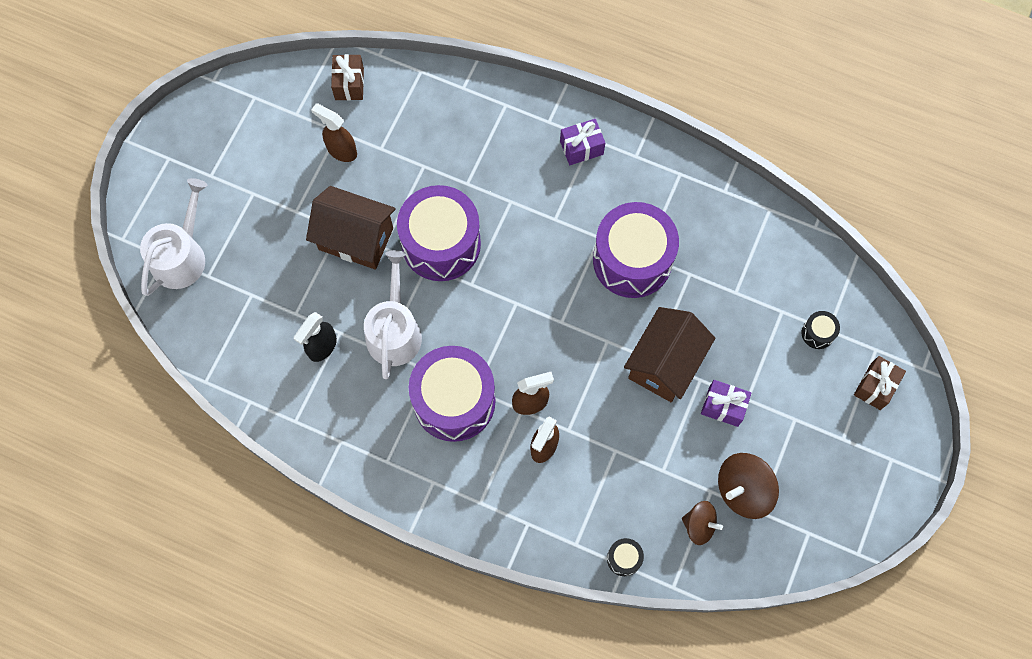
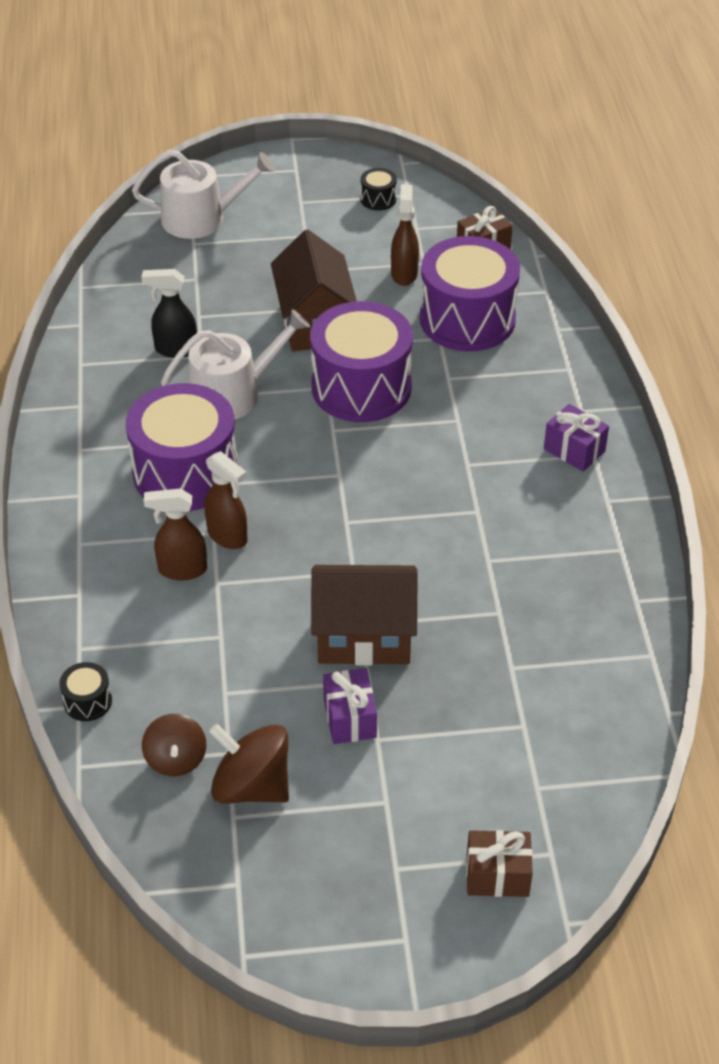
camera: 60 degrees right, 25 degrees down
purple drum [593,202,679,298] -> purple drum moved to [420,236,520,351]
black drum [802,311,840,349] -> black drum moved to [361,168,397,210]

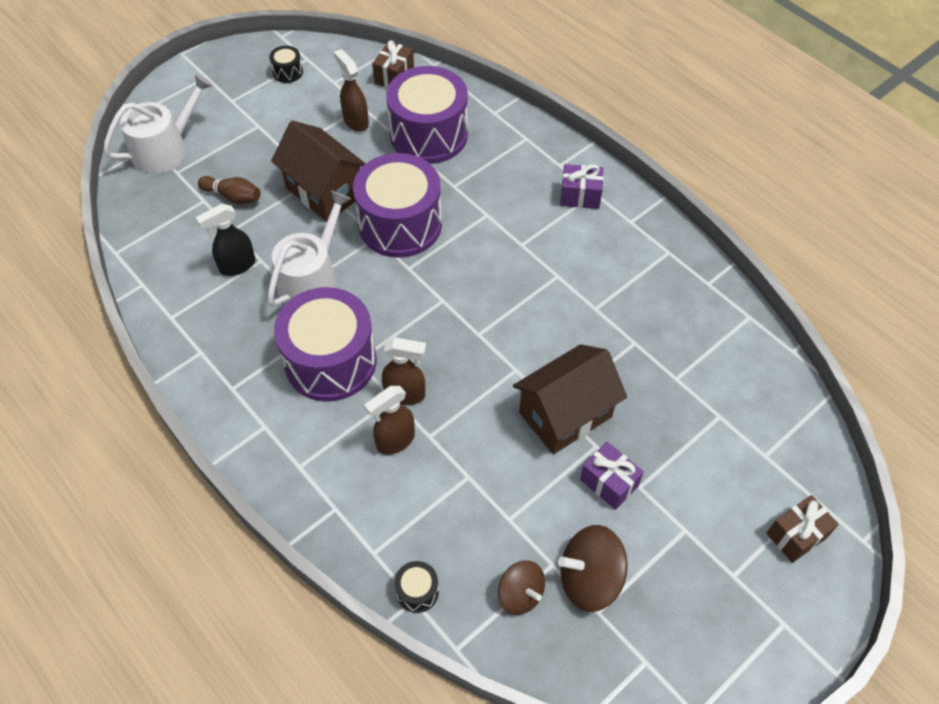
camera: 35 degrees left, 10 degrees up
none -> brown bowling pin [198,176,261,204]

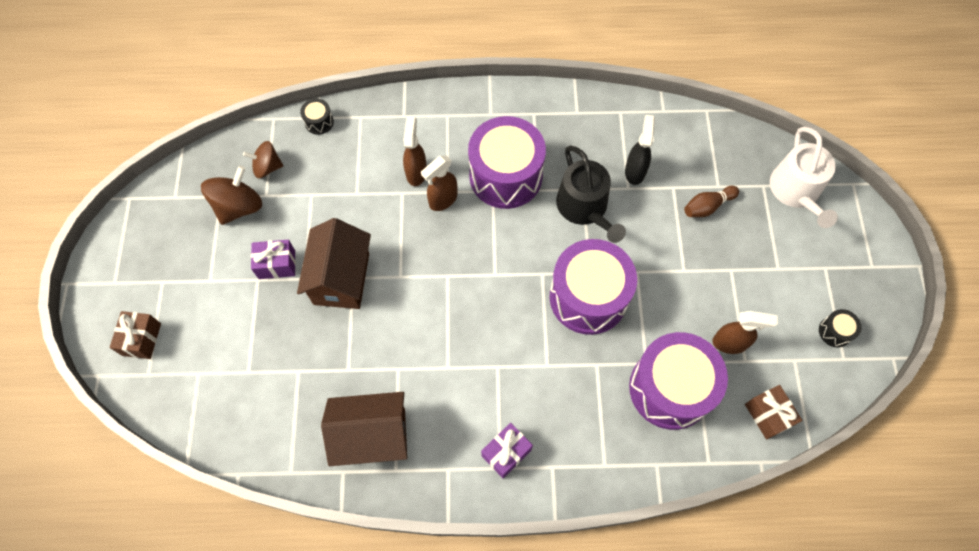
camera: 130 degrees right, 10 degrees up
white watering can [267,191,351,306] -> black watering can [556,145,626,243]
brown house [271,120,366,222] -> brown house moved to [321,392,407,466]

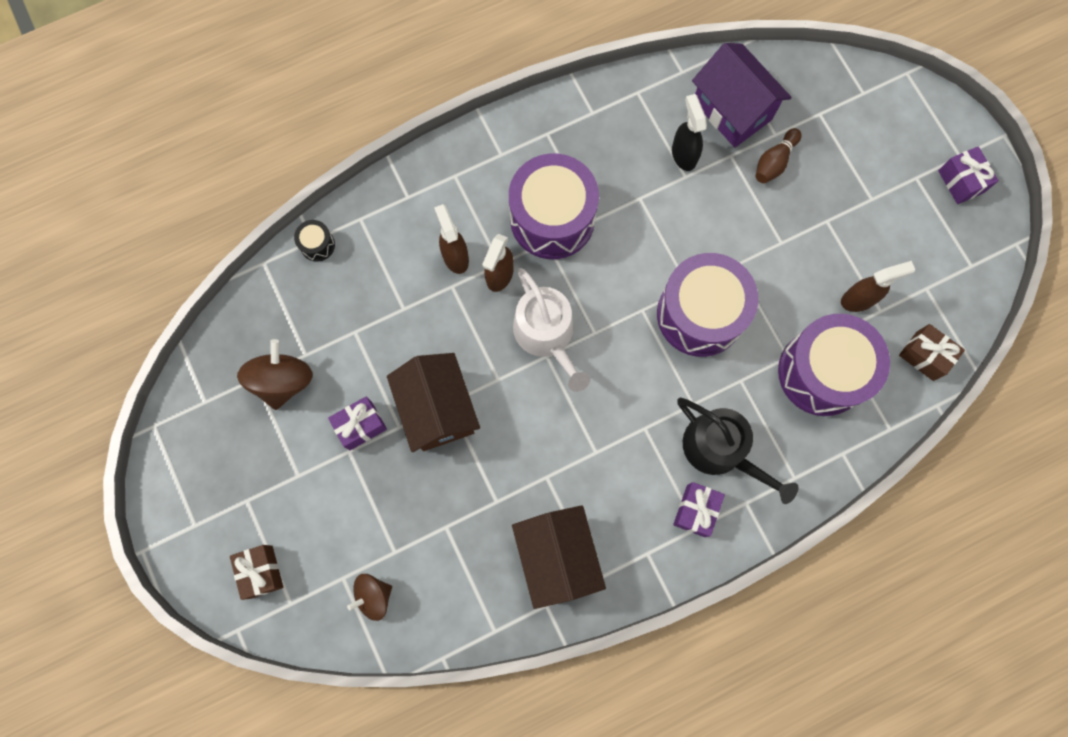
camera: 25 degrees left, 10 degrees up
brown spinning top [243,141,283,178] -> brown spinning top moved to [347,574,392,621]
brown house [321,392,407,466] -> brown house turned 75 degrees counterclockwise [512,505,606,609]
black watering can [556,145,626,243] -> black watering can moved to [677,398,798,504]
white watering can [770,127,838,228] -> white watering can moved to [513,268,590,392]
black drum [819,309,861,347] -> none
none -> purple house [692,43,792,148]
none -> purple gift [938,146,999,204]

